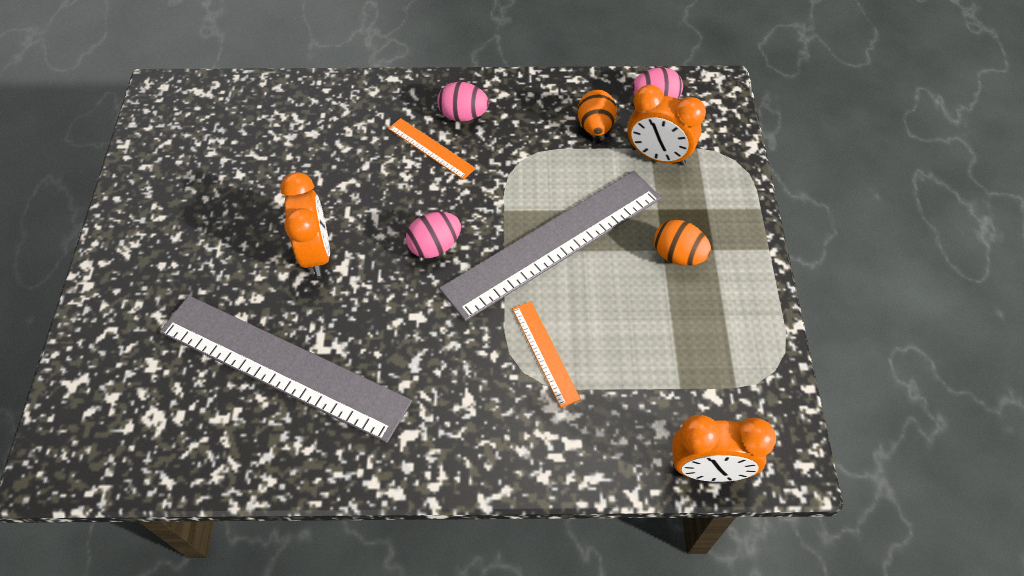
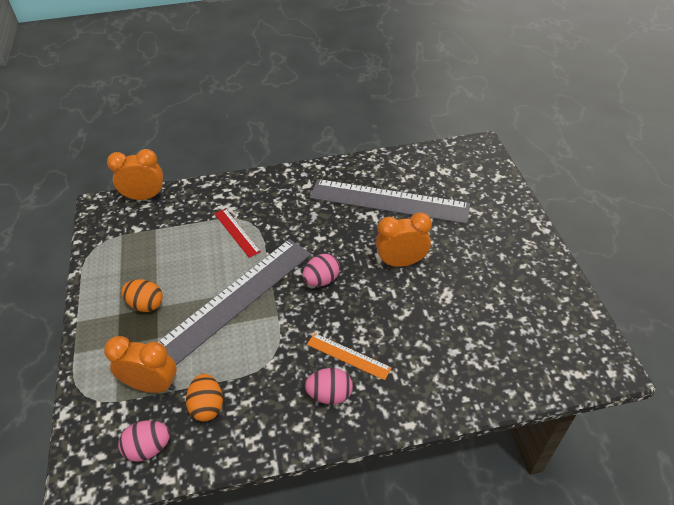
camera: 170 degrees right, 10 degrees down
orange clock [280,172,330,276] -> orange clock turned 105 degrees clockwise [376,212,432,267]
orange ruler [512,301,581,408] -> red ruler [215,209,261,258]

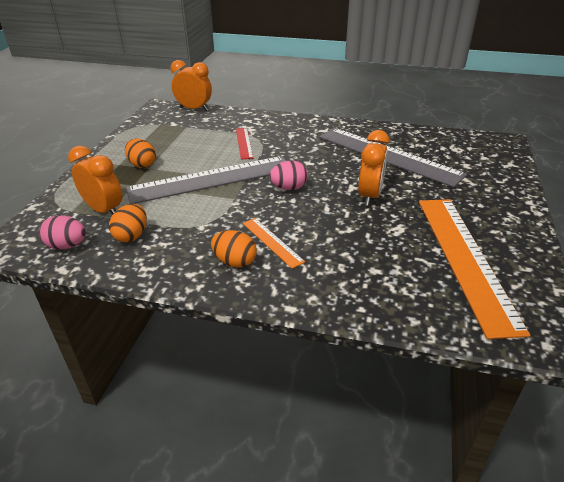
camera: 25 degrees right, 10 degrees down
pink egg [305,368,353,404] -> orange egg [211,230,257,268]
orange clock [376,212,432,267] -> orange clock turned 90 degrees clockwise [358,130,389,206]
none -> orange ruler [419,199,530,339]

